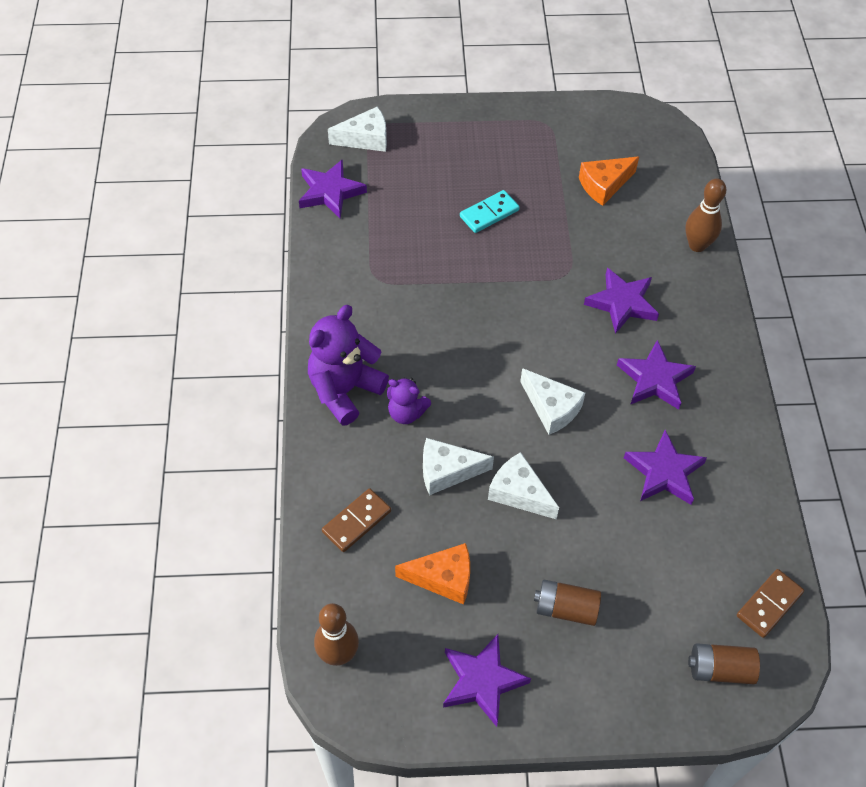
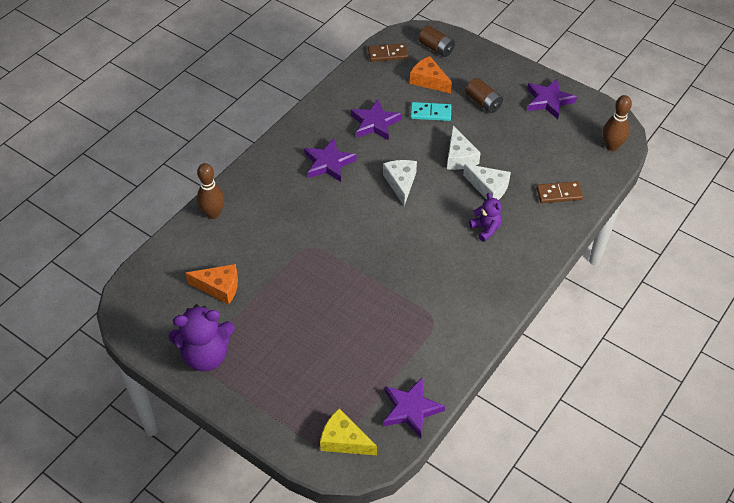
camera: 140 degrees left, 5 degrees down
purple teddy bear [308,305,389,426] -> purple teddy bear moved to [169,304,235,371]
white cheese [328,107,387,152] -> yellow cheese [320,409,377,455]
orange cheese [395,543,470,605] -> orange cheese moved to [410,56,452,94]
turquoise domino [460,190,520,233] -> turquoise domino moved to [410,102,451,121]
purple star [584,268,659,334] -> none

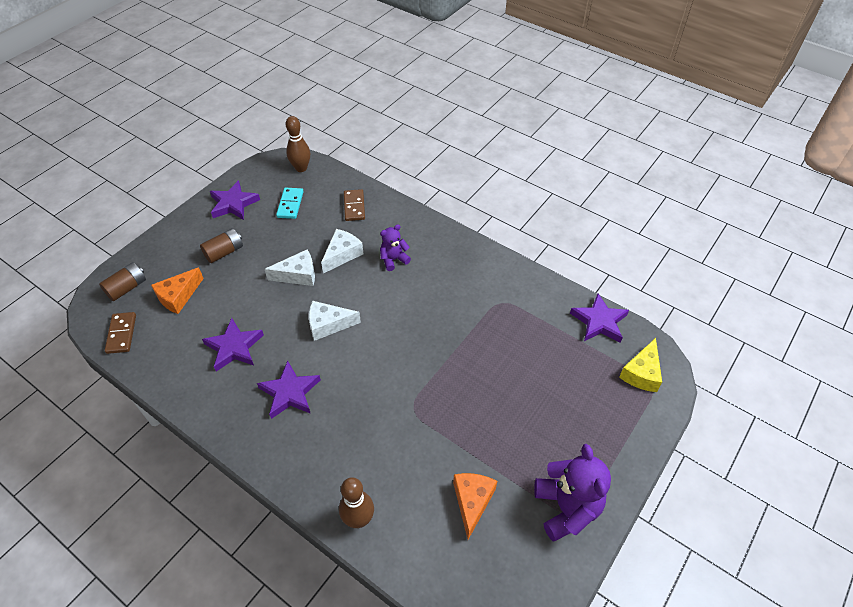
camera: 90 degrees left, 0 degrees up
turquoise domino [410,102,451,121] -> turquoise domino moved to [276,188,304,219]

